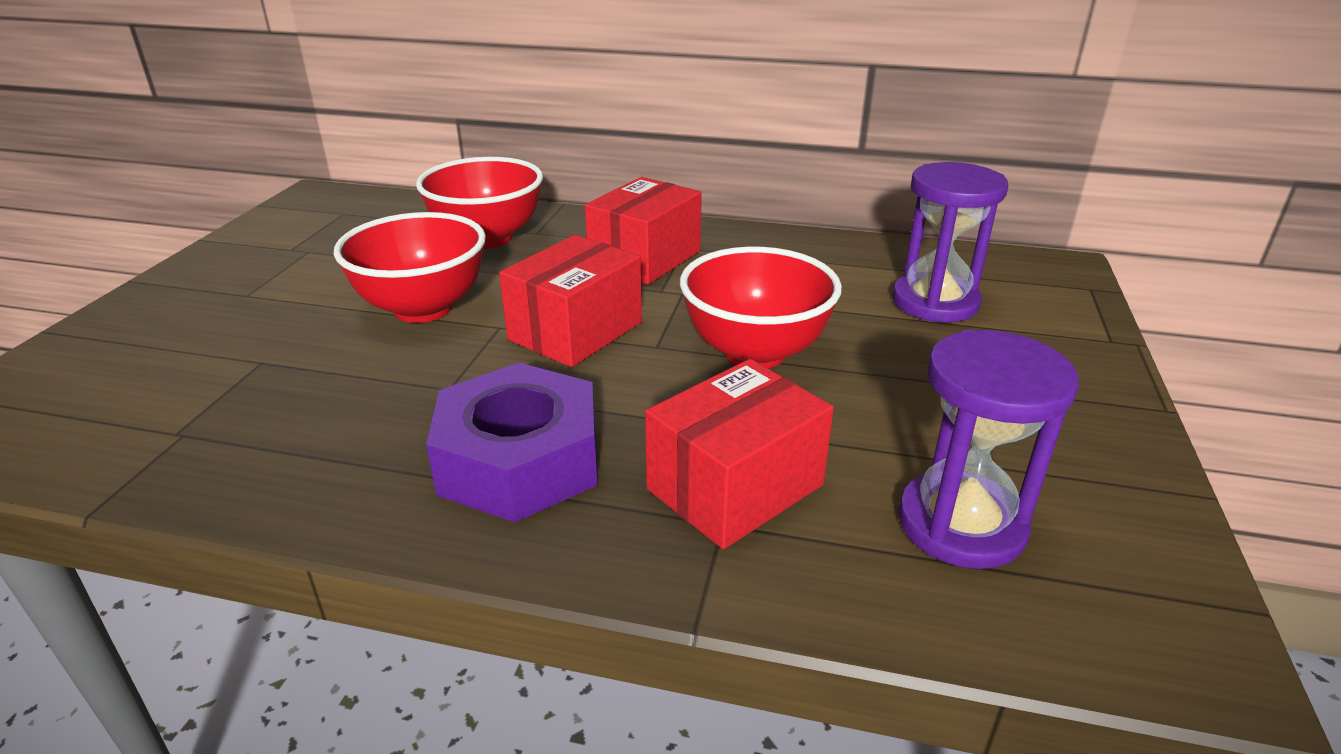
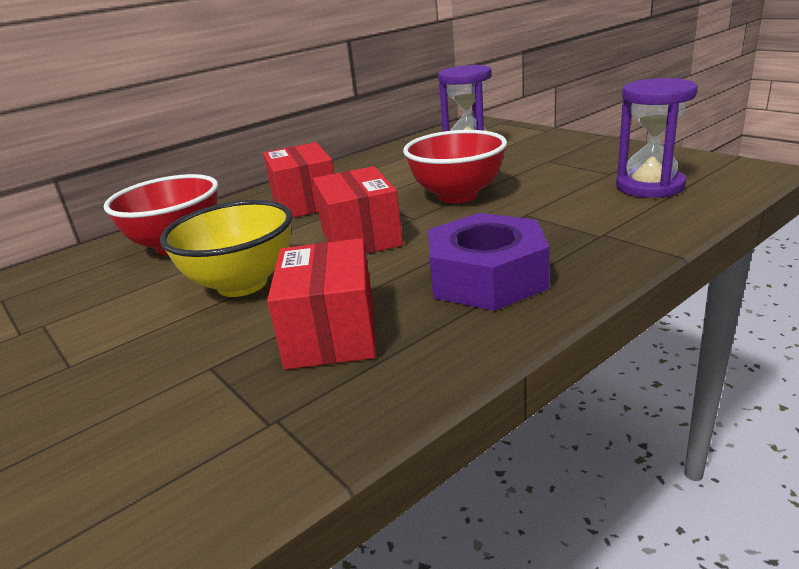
camera: 50 degrees left, 5 degrees down
red bowl [334,212,486,323] -> yellow bowl [160,200,293,297]
red box [645,359,834,549] -> red box moved to [267,238,376,370]

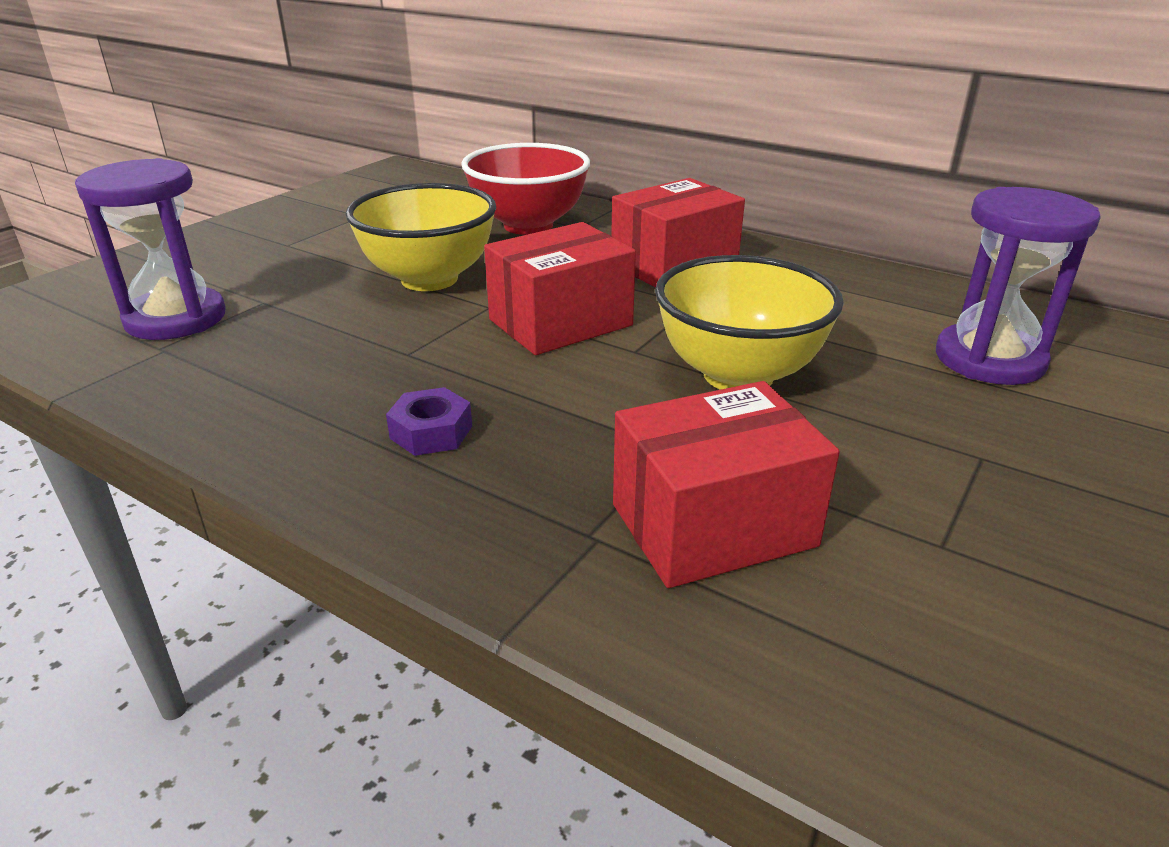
camera: 70 degrees right, 5 degrees up
red box [267,238,376,370] -> red box moved to [613,381,840,588]
red bowl [403,130,507,203] -> yellow bowl [655,255,844,390]
purple nut [428,213,550,311] -> purple nut [386,387,472,456], size x0.44
purple hourglass [616,78,698,198] -> purple hourglass moved to [75,158,226,340]

